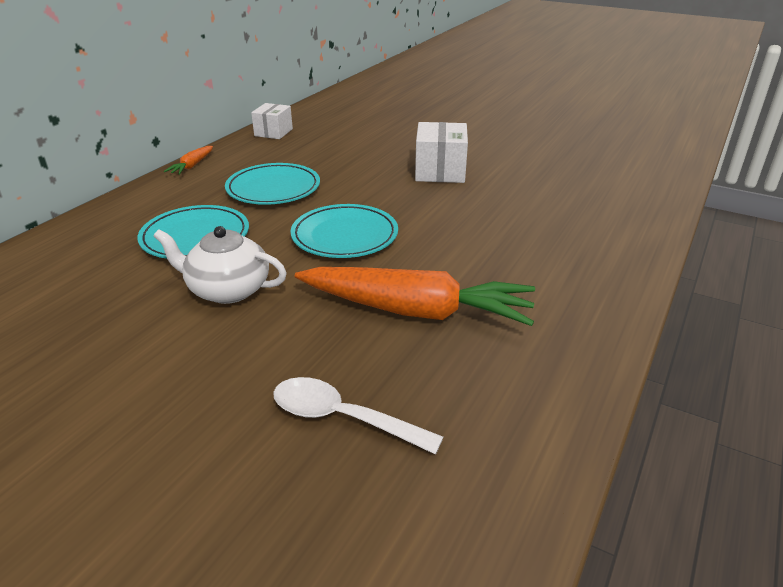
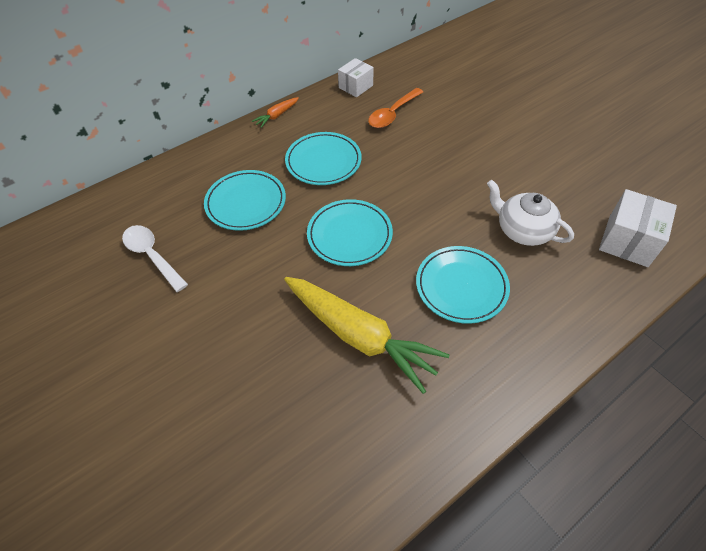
camera: 25 degrees right, 20 degrees up
white teapot [154,226,287,304] -> white teapot moved to [487,180,574,246]
white spoon [273,377,443,454] -> white spoon moved to [122,225,188,292]
orange carrot [295,267,535,326] -> yellow carrot [284,277,449,394]
white box [415,122,468,183] -> white box moved to [599,189,677,267]
none -> orange spoon [368,88,423,128]
none -> turquoise plate [416,246,510,324]

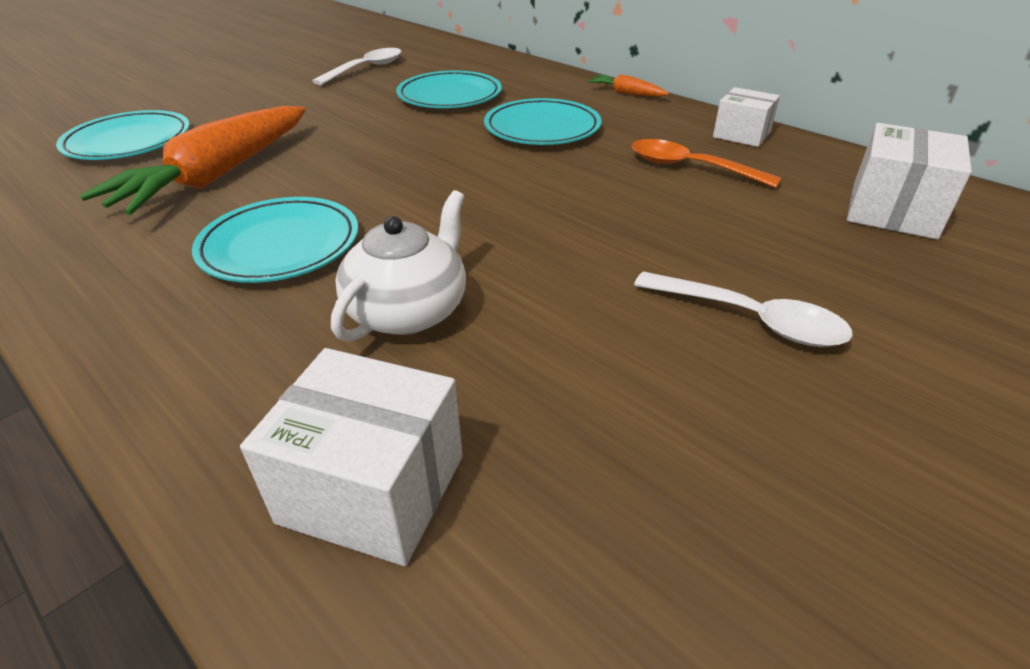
camera: 80 degrees right, 15 degrees down
yellow carrot [284,277,449,394] -> orange carrot [79,106,306,215]
turquoise plate [307,199,393,266] -> turquoise plate moved to [56,110,190,160]
none -> white spoon [634,271,853,347]
none -> white box [847,123,972,239]

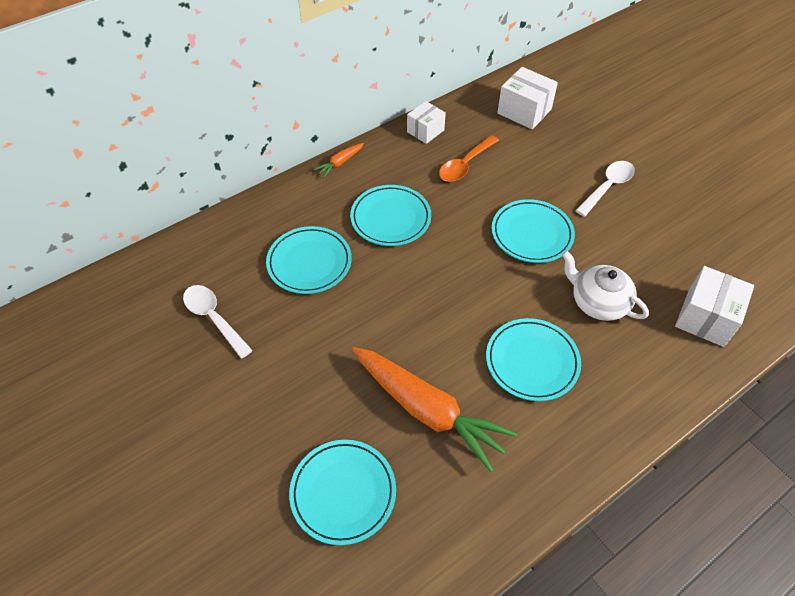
camera: 80 degrees left, 15 degrees up
none -> turquoise plate [492,199,575,263]

